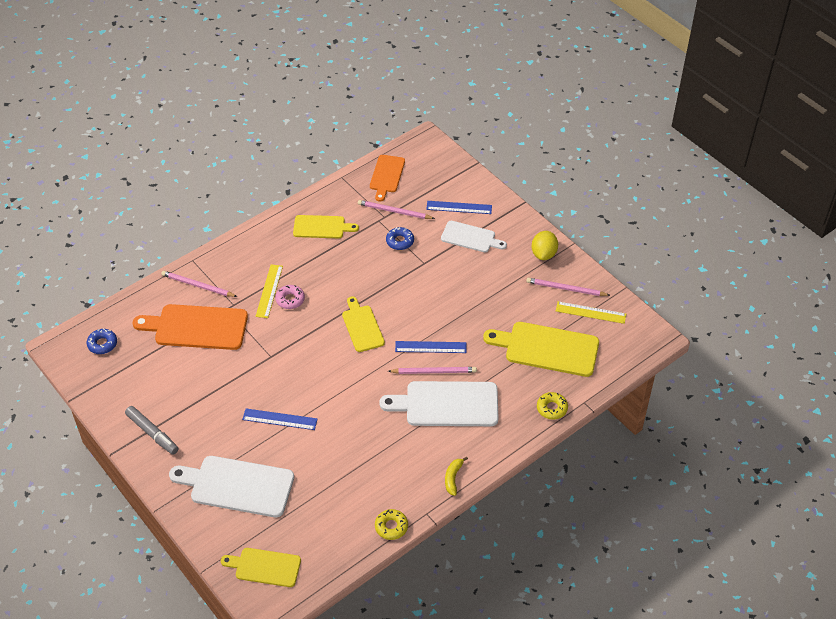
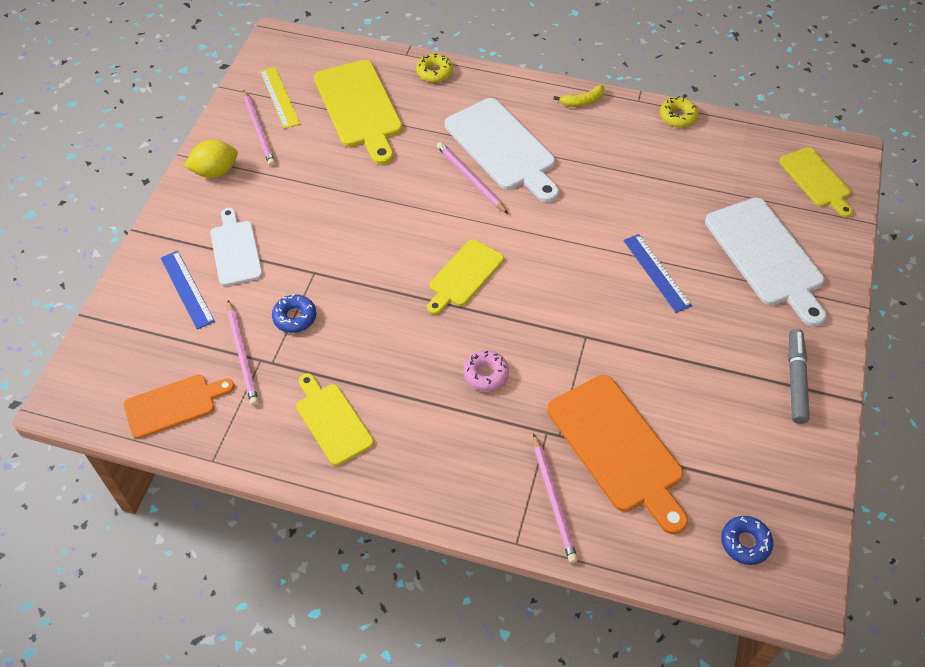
camera: 125 degrees left, 5 degrees up
yellow ruler [255,265,283,318] -> none
blue ruler [395,341,466,353] -> none

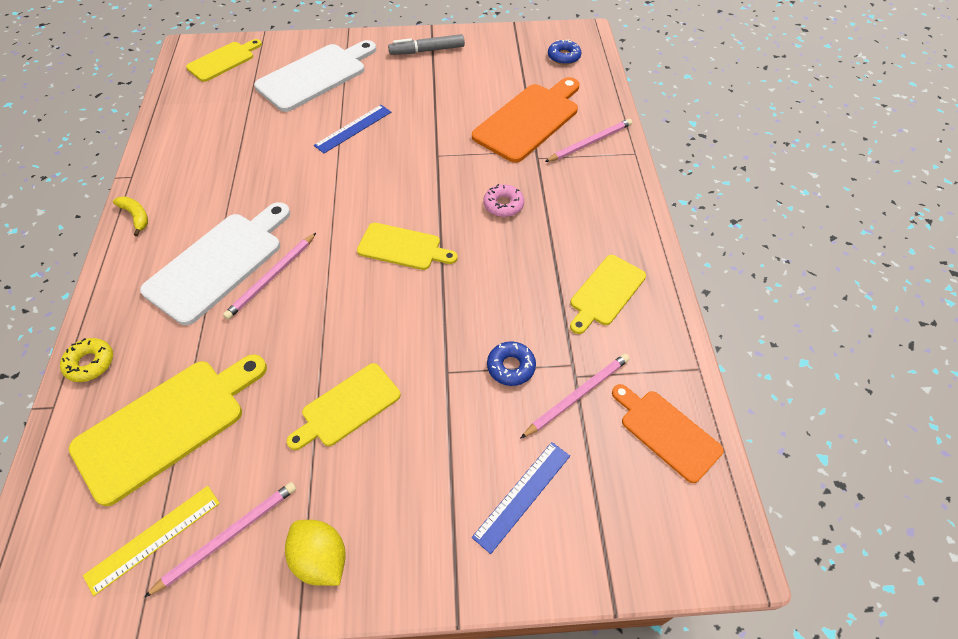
camera: 110 degrees left, 0 degrees up
white cutting board [210,208,263,286] -> none
yellow donut [660,96,698,127] -> none
none -> yellow cutting board [287,363,401,450]

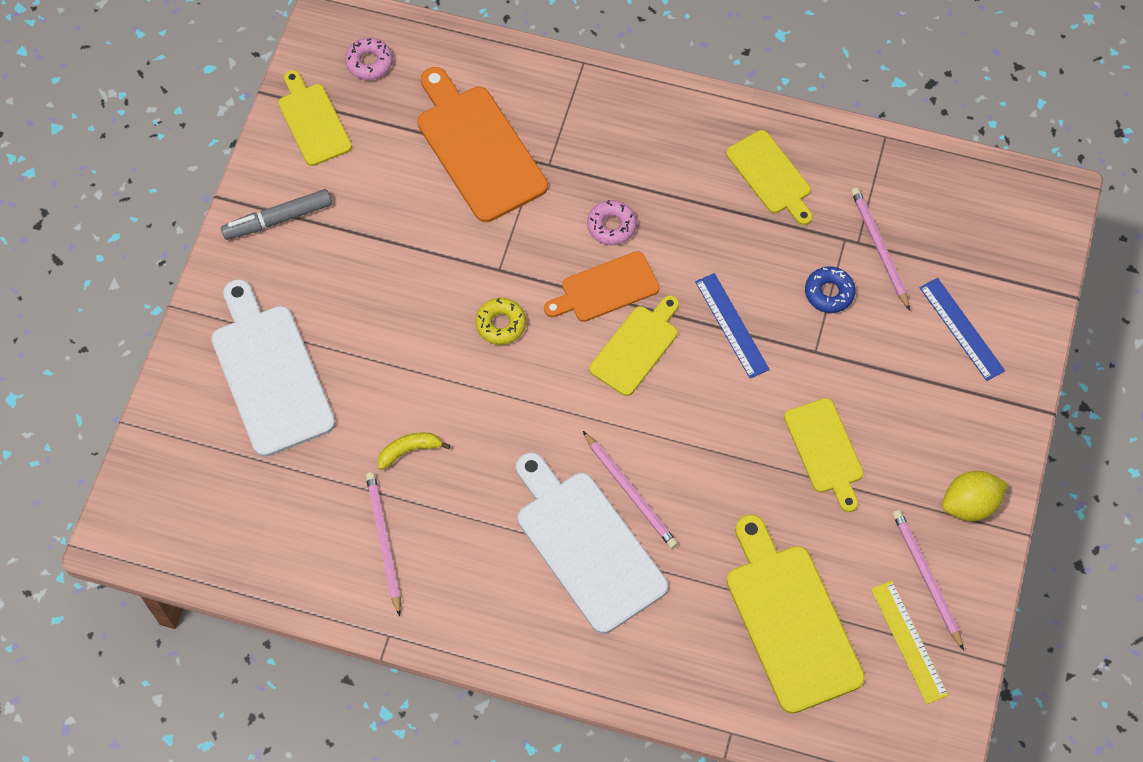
camera: 70 degrees left, 10 degrees up
yellow donut [60,338,113,382] -> yellow donut moved to [475,298,526,345]
yellow banana [113,196,148,236] -> yellow banana moved to [378,432,450,470]
yellow cutting board [186,39,262,82] -> yellow cutting board moved to [278,70,352,166]
blue ruler [314,105,391,153] -> blue ruler moved to [695,273,770,378]
grey marker [388,34,465,55] -> grey marker turned 60 degrees clockwise [221,189,332,240]
pink pencil [545,119,632,162] -> pink pencil moved to [366,472,401,616]
blue donut [548,40,581,65] -> pink donut [345,38,393,80]
orange cutting board [612,384,724,483] -> orange cutting board moved to [544,251,659,322]

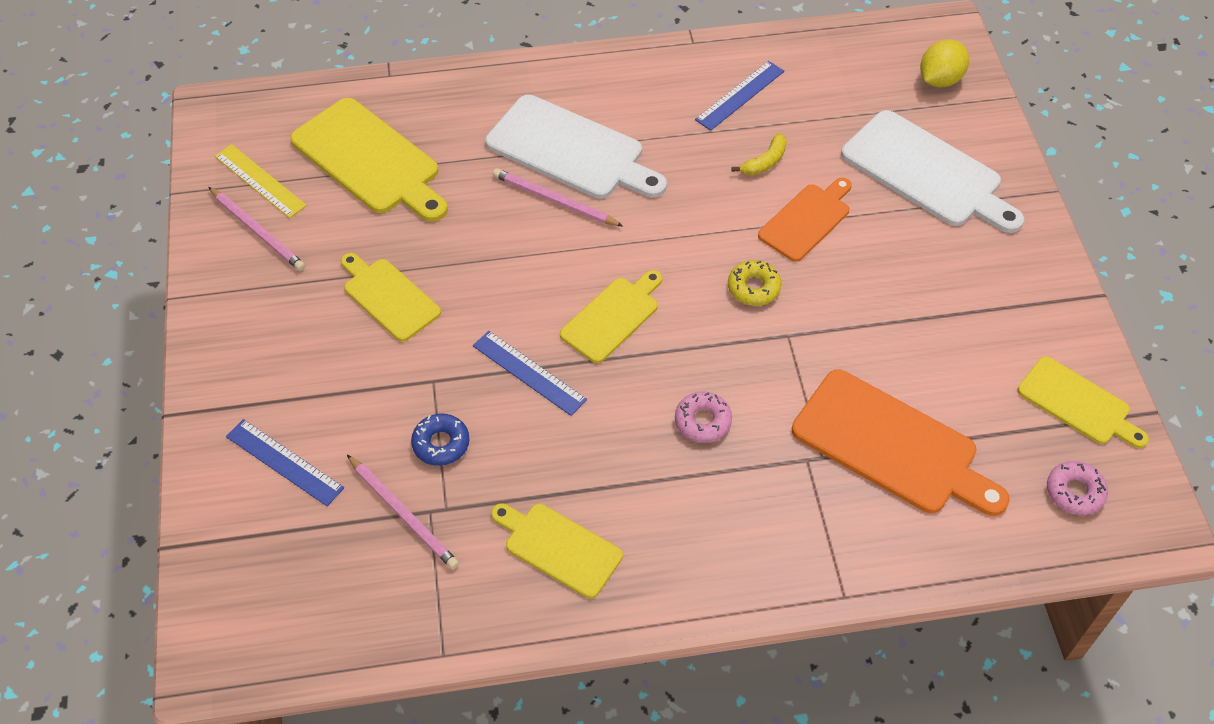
camera: 155 degrees right, 10 degrees down
grey marker [221,189,332,240] -> none
pink pencil [366,472,401,616] -> blue ruler [695,61,784,131]
orange cutting board [544,251,659,322] -> orange cutting board moved to [758,178,852,262]
yellow cutting board [589,295,679,396] -> yellow cutting board turned 150 degrees counterclockwise [560,270,662,363]
yellow lemon [942,471,1008,521] -> yellow lemon moved to [920,39,969,88]

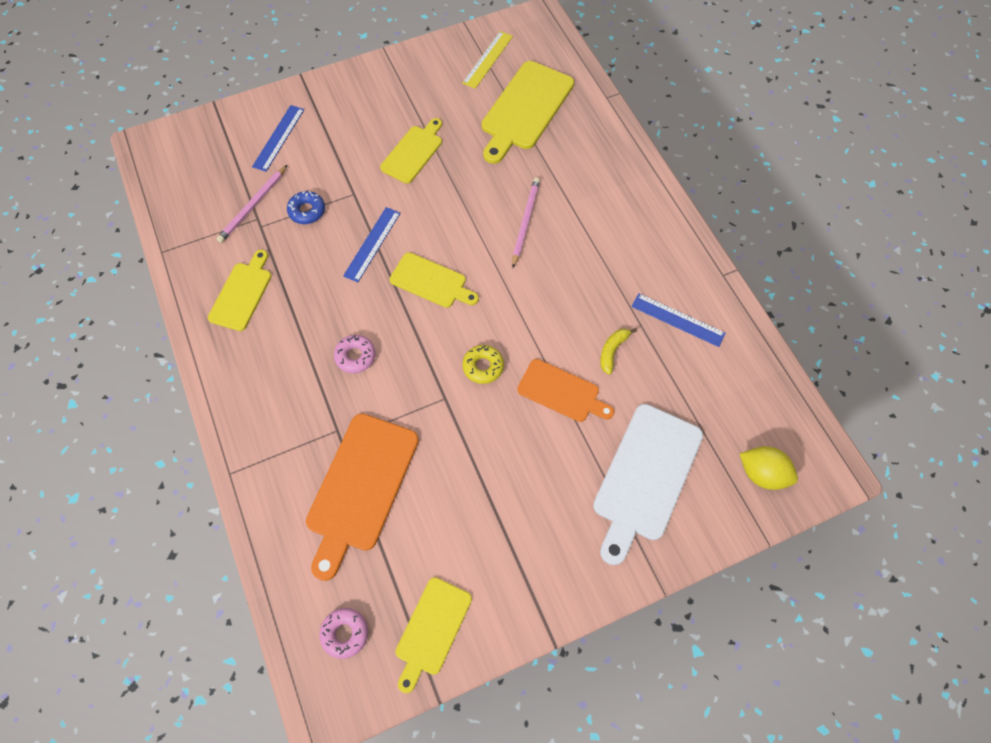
camera: 75 degrees right, 10 degrees up
pink pencil [209,187,305,271] -> none
white cutting board [485,95,667,199] -> none
yellow banana [731,132,787,175] -> yellow banana turned 90 degrees clockwise [600,328,637,375]

